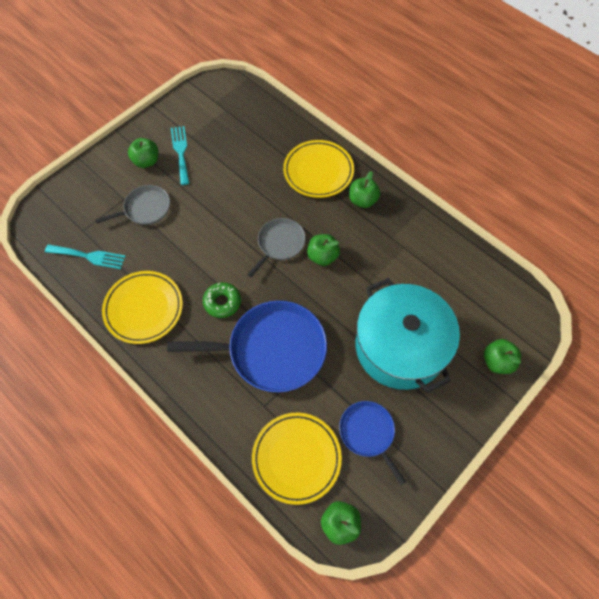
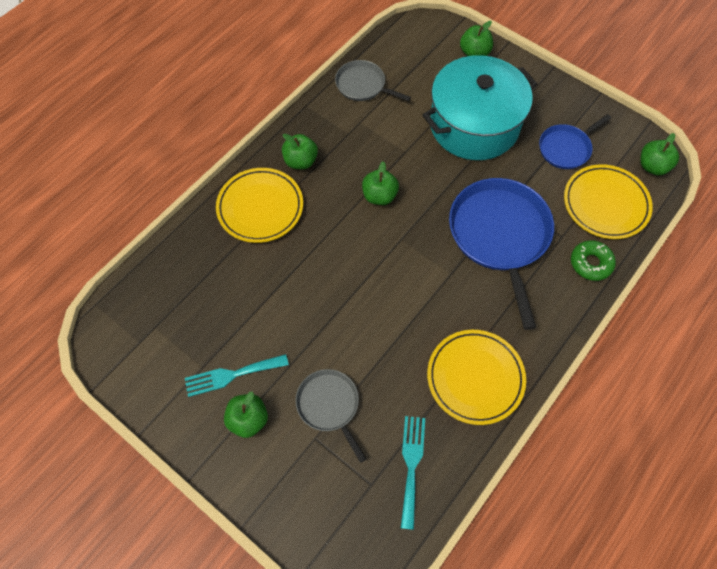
camera: 95 degrees left, 0 degrees up
green donut [203,282,241,318] -> green donut moved to [571,240,616,281]
grey pan [247,218,306,277] -> grey pan moved to [335,60,411,101]

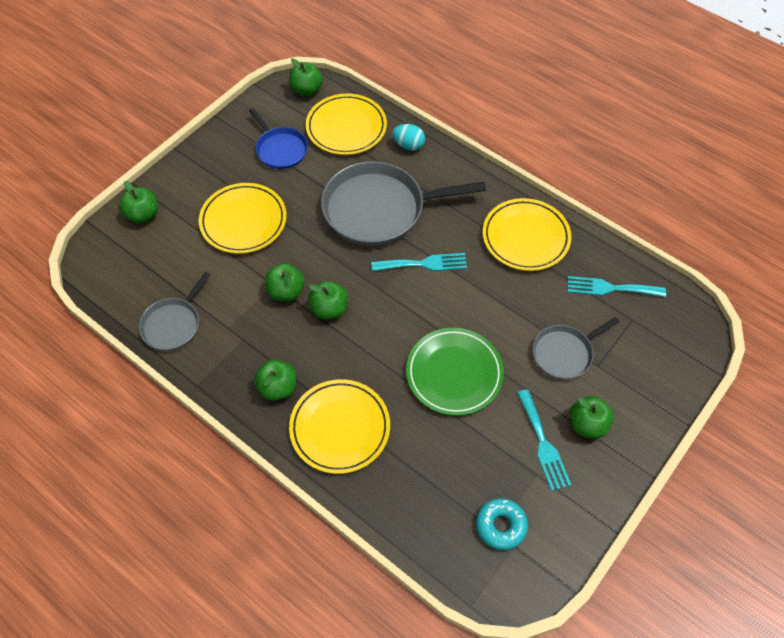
camera: 90 degrees left, 5 degrees down
turquoise pot [422,55,537,160] -> yellow plate [199,183,287,254]
blue pan [449,178,554,330] -> grey pan [321,161,486,246]
green donut [571,240,616,281] -> turquoise egg [392,124,425,151]
none -> green apple [265,263,304,301]
none -> turquoise fork [371,253,467,271]
none -> green plate [406,328,504,416]
none -> turquoise donut [476,498,528,550]

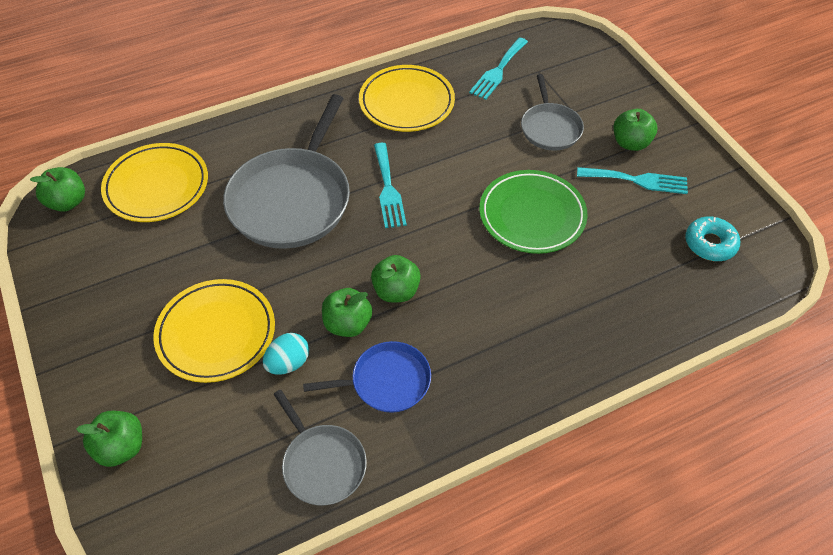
camera: 65 degrees left, 5 degrees down
blue pan [249,108,308,169] -> blue pan moved to [303,341,431,413]
green apple [254,359,296,401] -> none
yellow plate [289,379,390,474] -> none
turquoise fork [371,253,467,271] -> turquoise fork turned 150 degrees clockwise [374,143,407,228]
turquoise egg [392,124,425,151] -> turquoise egg moved to [263,333,309,375]

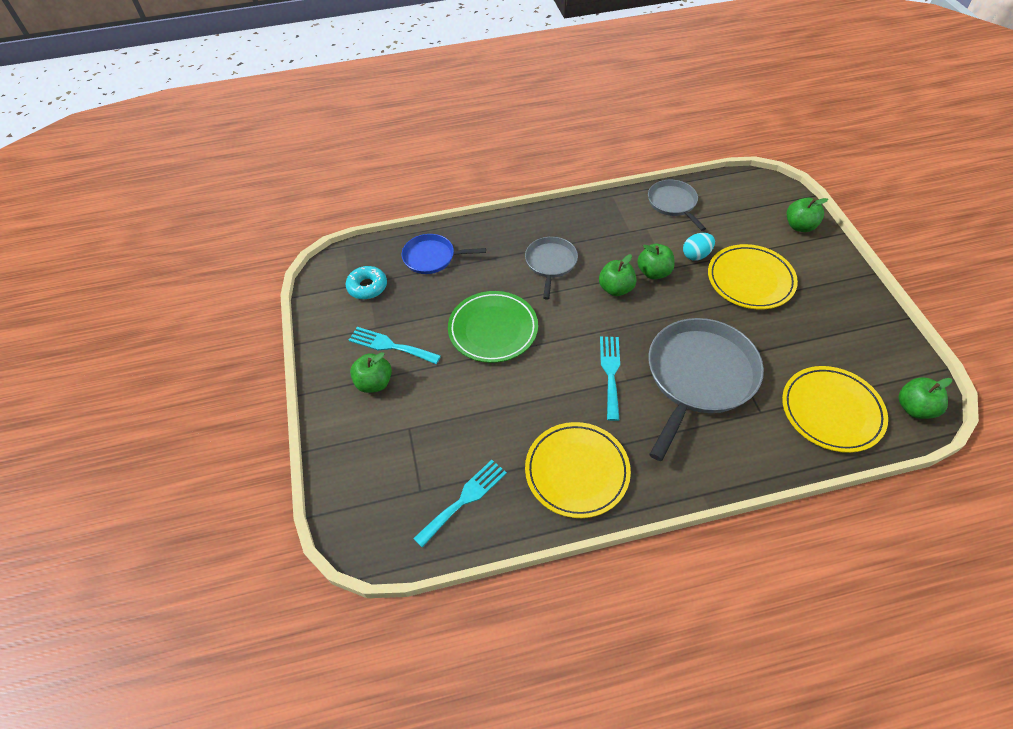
camera: 165 degrees left, 0 degrees up
blue pan [303,341,431,413] -> blue pan moved to [401,234,486,274]
grey pan [521,74,584,150] -> grey pan moved to [525,237,578,300]

